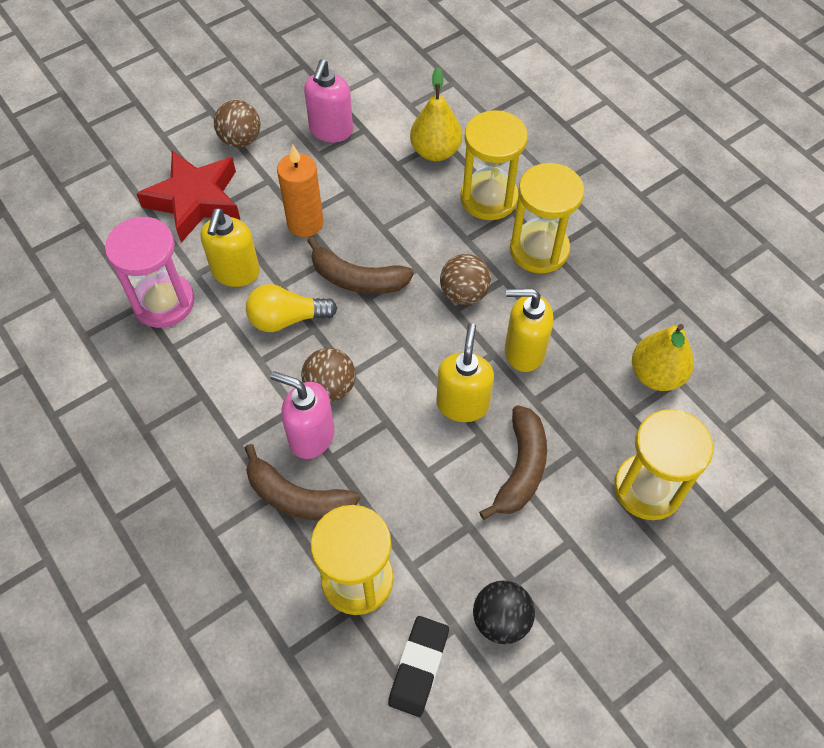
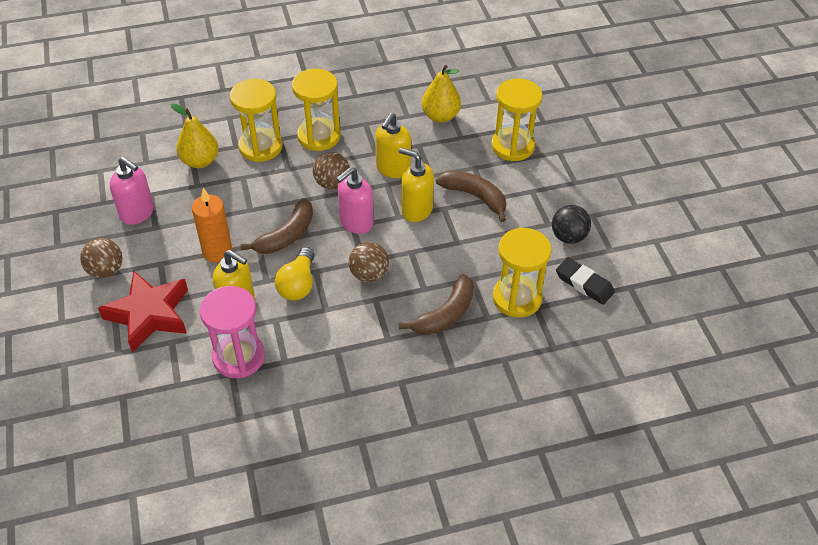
camera: 70 degrees left, 10 degrees down
pink soap dispenser [270,371,334,459] -> pink soap dispenser moved to [336,167,374,234]

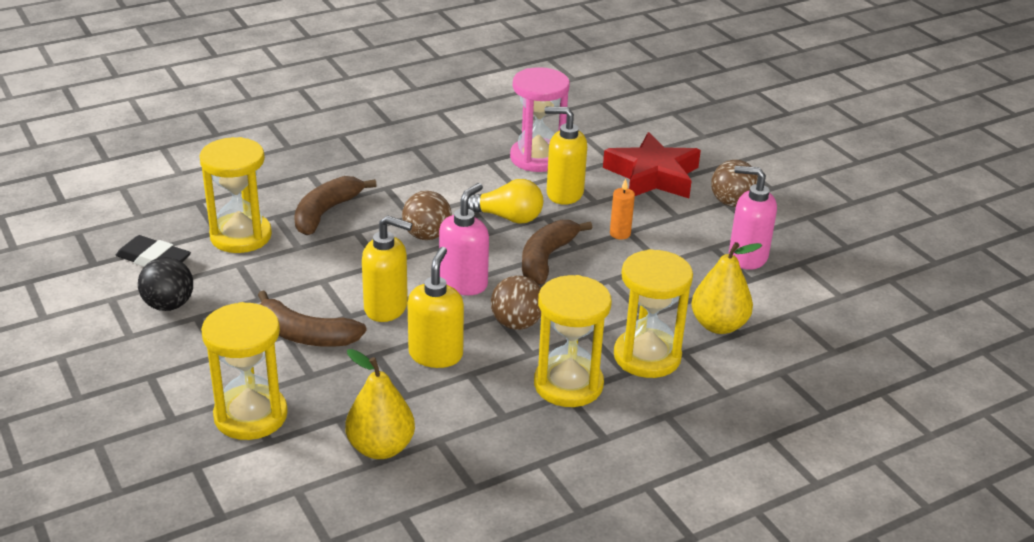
camera: 165 degrees right, 15 degrees down
orange candle [192,188,232,263] -> orange candle [610,178,635,240], size x0.57
yellow light bulb [275,247,315,300] -> yellow light bulb turned 105 degrees clockwise [468,179,543,224]

